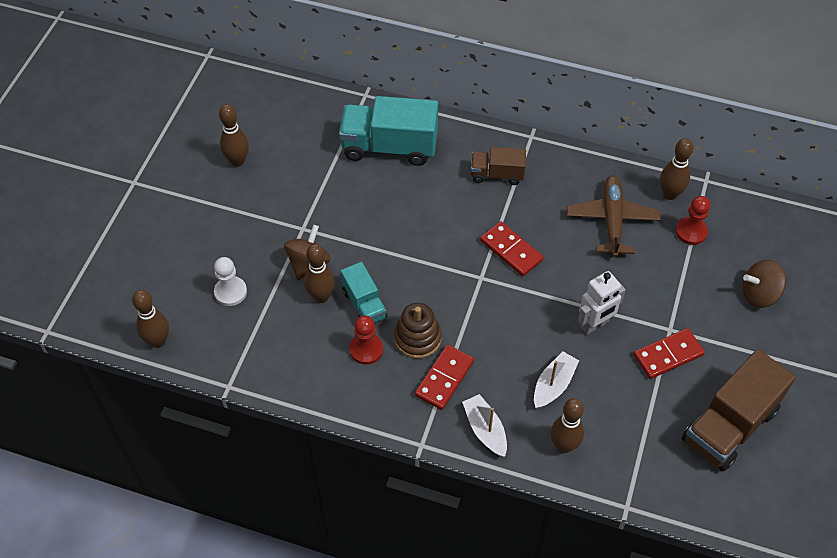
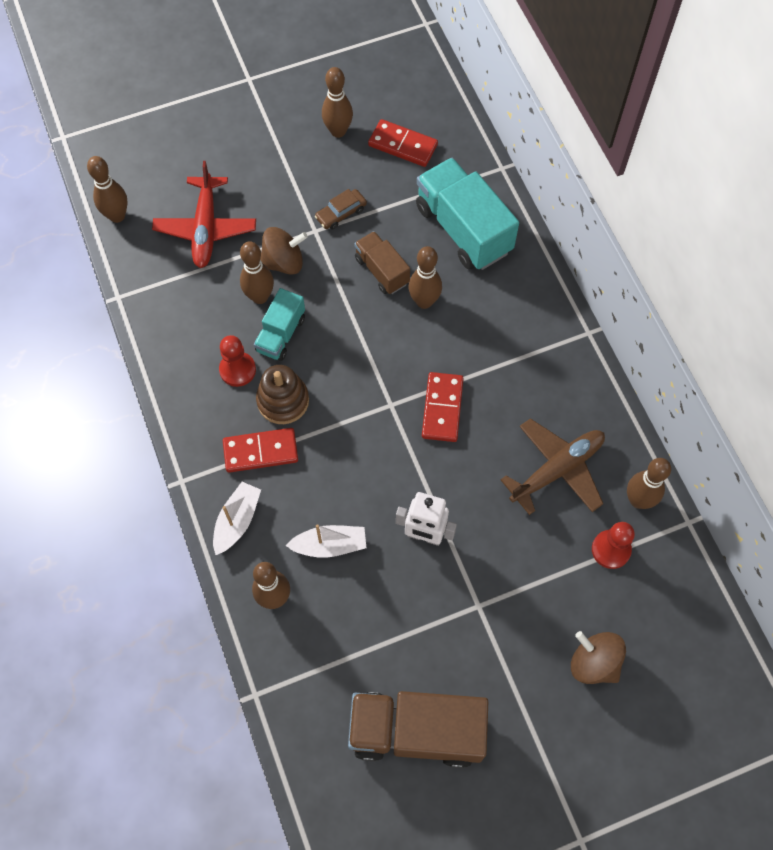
camera: 50 degrees right, 10 degrees up
white pawn [214,257,247,306] -> red plane [152,161,256,268]
brown truck [471,147,526,185] -> brown truck moved to [354,231,410,294]
red domino [634,328,705,379] -> red domino moved to [368,119,438,167]
none -> brown car [315,189,367,230]
none -> brown bowling pin [409,246,442,309]

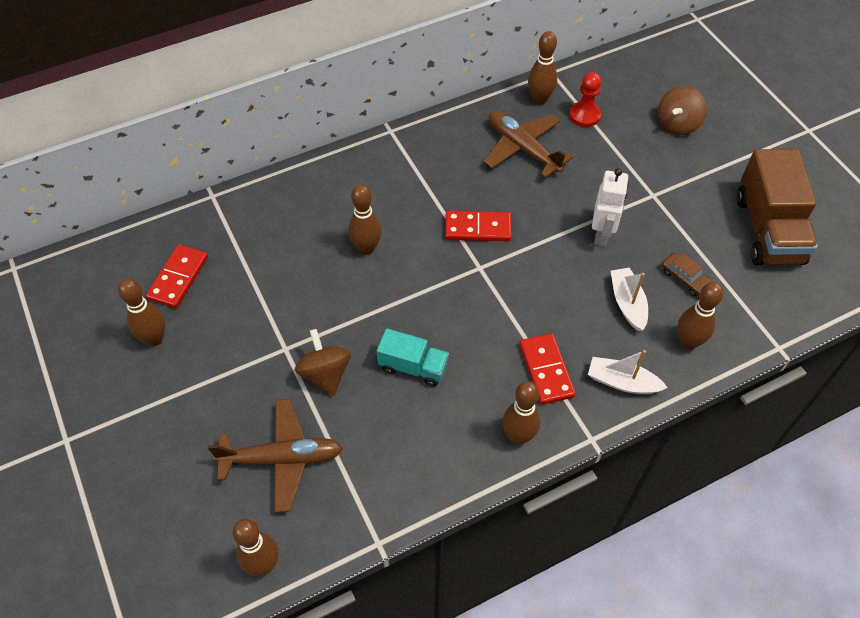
camera: 95 degrees left, 10 degrees down
red plane [152,161,256,268] -> brown plane [208,399,343,513]
red pawn [219,335,256,387] -> none
brown bowling pin [240,241,274,304] -> brown bowling pin moved to [502,381,541,445]
brown stacking toy [256,365,309,424] -> none
brown car [315,189,367,230] -> brown car moved to [661,252,713,297]
brown truck [354,231,410,294] -> none
turquoise truck [416,158,519,270] -> none

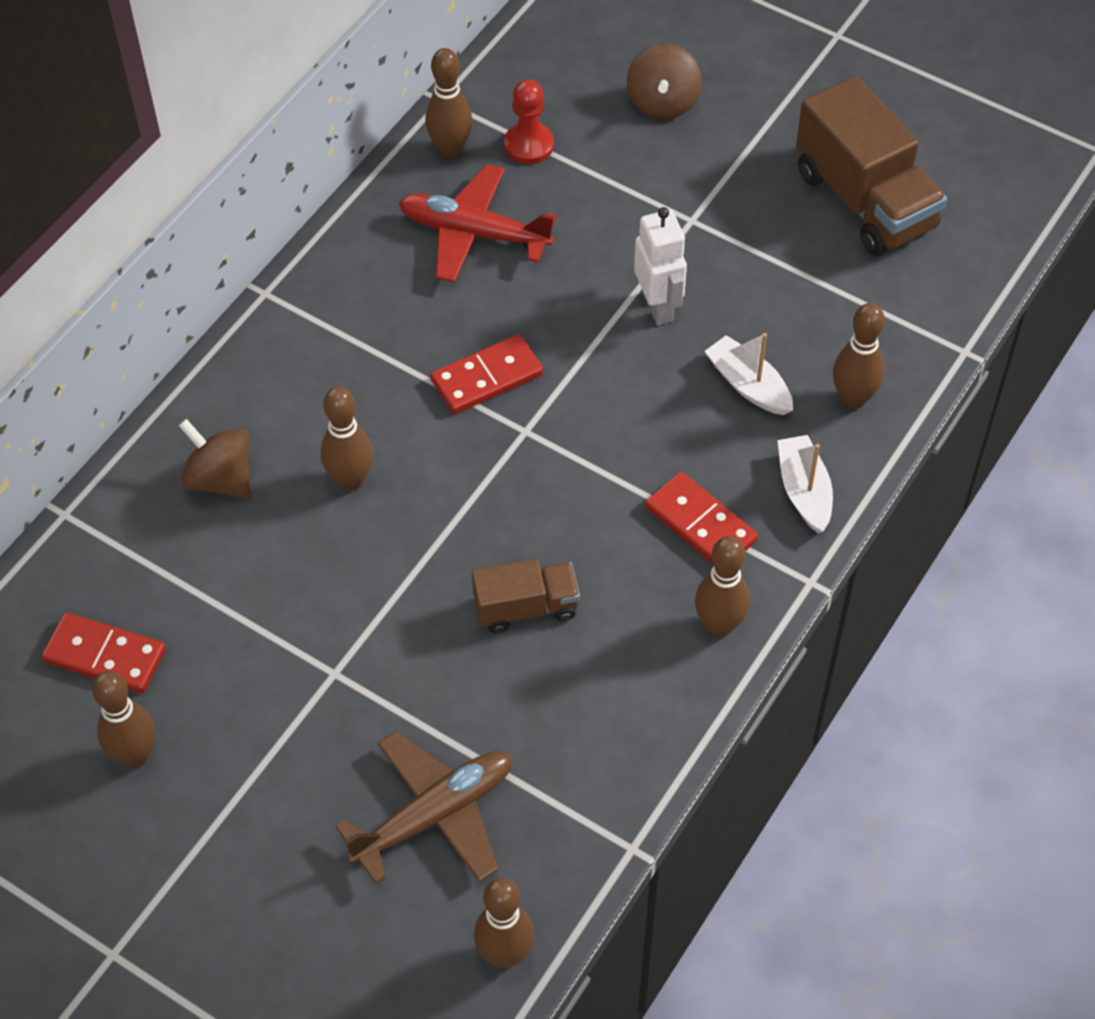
camera: 30 degrees left, 0 degrees up
red domino [146,244,208,308] -> red domino turned 60 degrees counterclockwise [42,612,166,693]
brown spinning top [295,329,351,396] -> brown spinning top moved to [178,419,251,499]
turquoise truck [377,328,449,387] -> brown truck [472,559,580,634]
brown plane [484,111,573,178] -> red plane [399,164,557,283]
white boat [588,350,668,394] -> white boat turned 90 degrees clockwise [777,435,833,533]
brown car [661,252,713,297] -> none

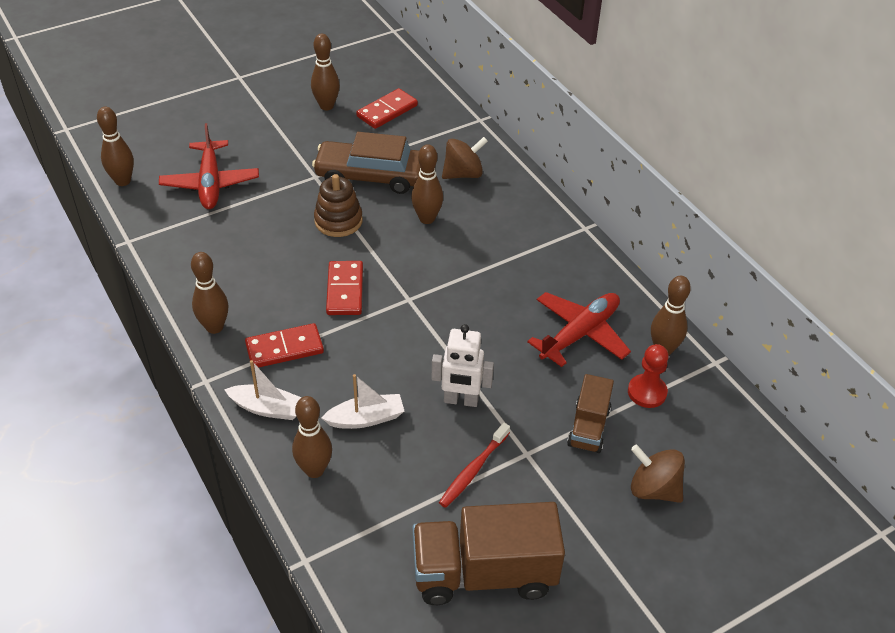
camera: 115 degrees right, 10 degrees down
brown plane [335,731,512,884] -> red plane [159,123,259,209]
red domino [430,334,543,414] -> red domino moved to [326,261,363,315]
brown truck [472,559,580,634] -> brown truck moved to [567,374,614,453]
none -> brown car [312,132,420,194]
none -> brown stacking toy [314,174,363,237]
none -> red toothbrush [439,423,510,508]

